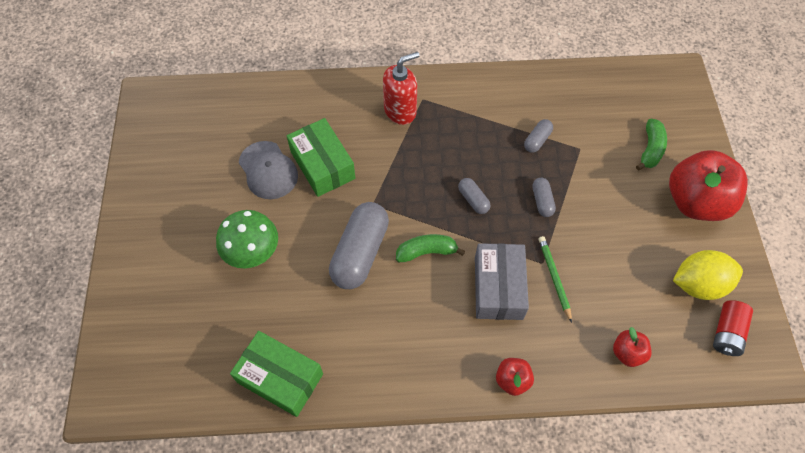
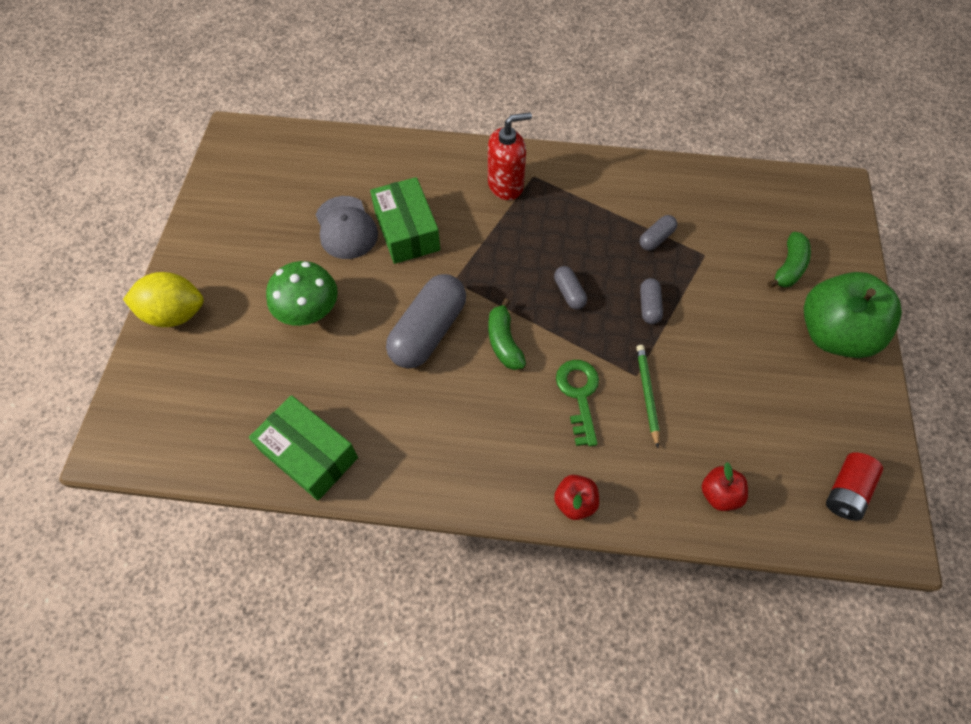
camera: 10 degrees right, 0 degrees up
green banana [396,234,465,262] -> green banana turned 105 degrees counterclockwise [488,298,526,370]
grey box [475,243,529,320] -> green key [556,360,599,446]
red apple [669,150,748,221] -> green apple [804,272,902,358]
yellow lemon [673,250,743,300] -> yellow lemon moved to [123,272,204,327]

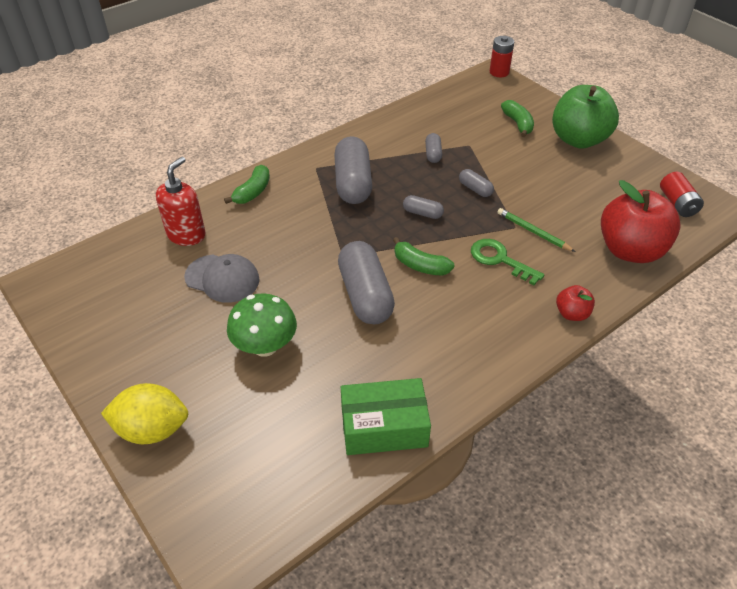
camera: 45 degrees left, 15 degrees down
yellow lemon [123,272,204,327] -> yellow lemon turned 45 degrees clockwise [101,383,188,444]
green box [370,177,440,264] -> none
red soap dispenser [488,112,532,200] -> red soap dispenser moved to [156,156,206,246]
red apple [702,462,748,511] -> red apple [601,180,681,263], size x2.16
none -> green banana [224,165,270,204]
none -> grey capsule [334,136,372,204]
none -> red battery [490,36,514,77]

